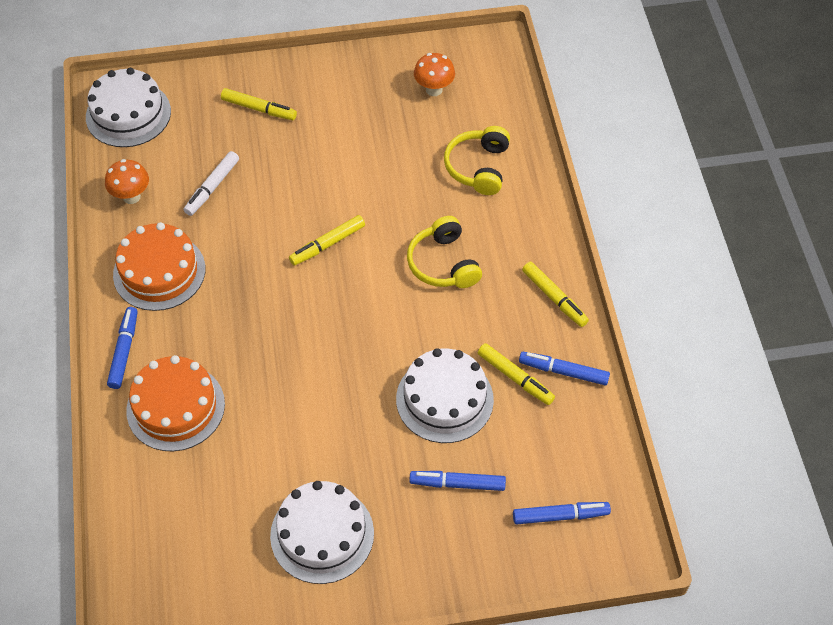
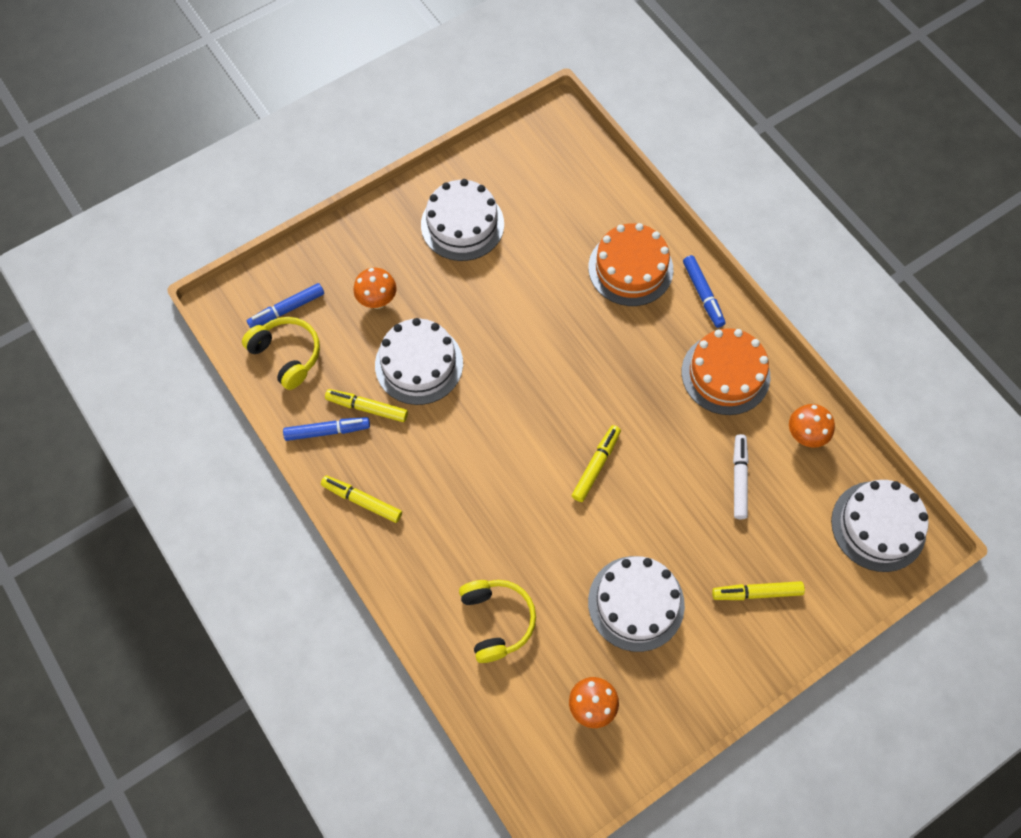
camera: 155 degrees right, 10 degrees up
yellow headphones [407,216,482,288] -> yellow headphones moved to [242,317,320,390]
blue marker [409,471,506,491] -> orange mushroom [354,268,397,309]
none -> white cake [588,556,685,652]

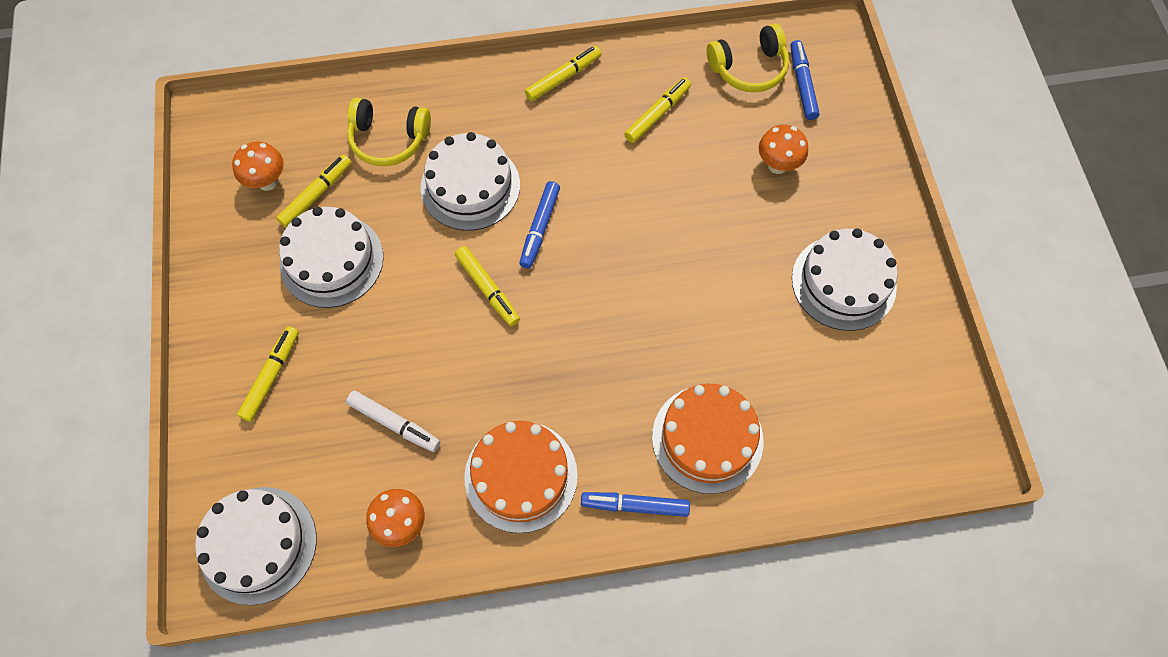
camera: 115 degrees right, 0 degrees up
blue marker [283,417,370,441] -> blue marker moved to [519,181,560,269]
white cake [375,318,463,405] -> white cake moved to [420,132,520,231]
none -> yellow marker [276,155,351,228]

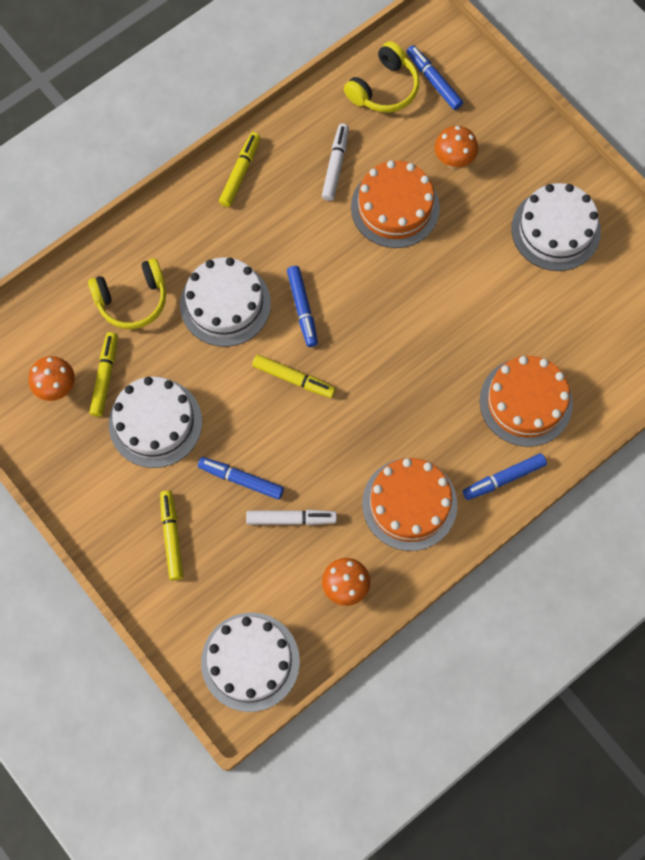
camera: 30 degrees left, 5 degrees up
yellow marker [624,77,691,143] -> white marker [322,124,349,201]
none -> blue marker [198,457,284,500]
none -> orange cake [351,160,440,248]

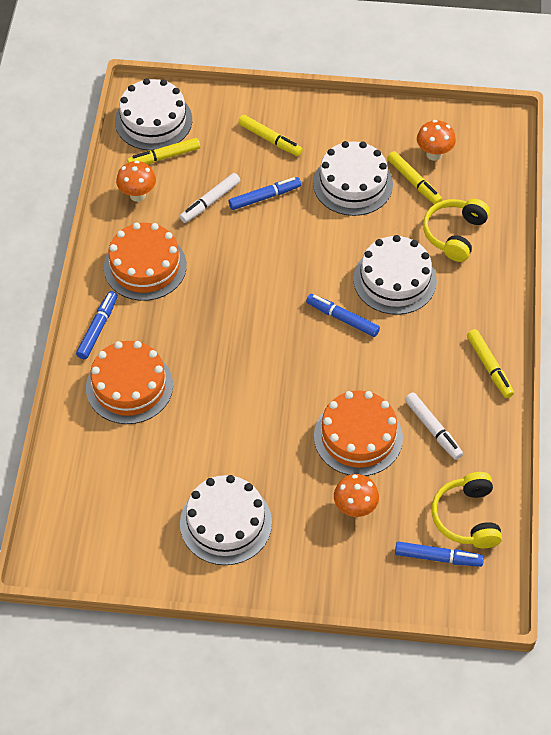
camera: 135 degrees right, 15 degrees down
yellow marker [252,354,336,398] -> yellow marker moved to [127,138,200,164]

